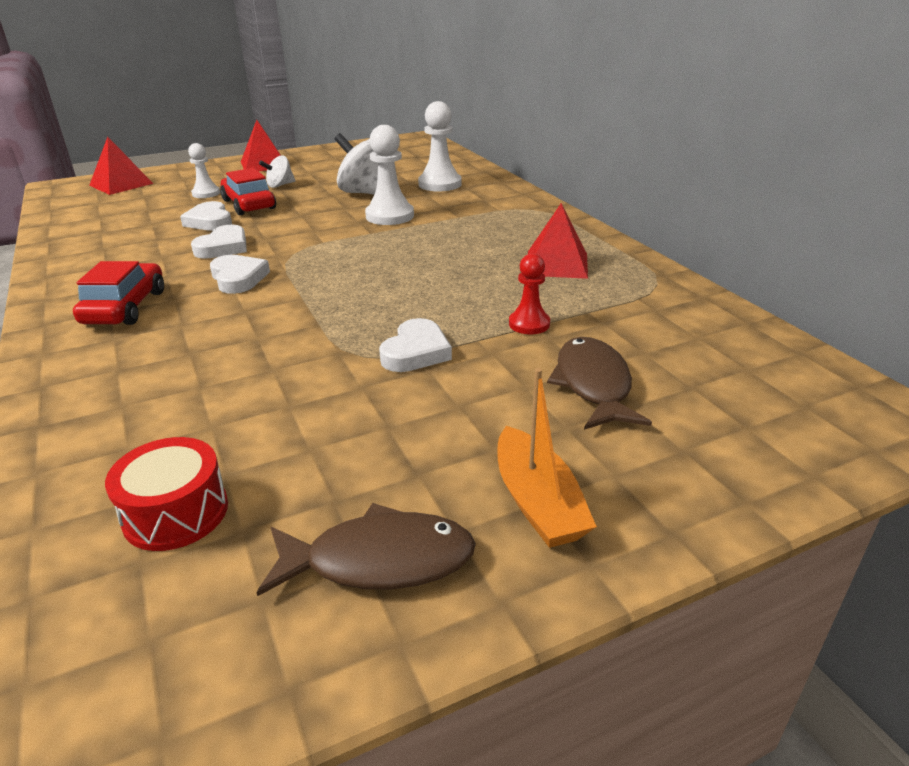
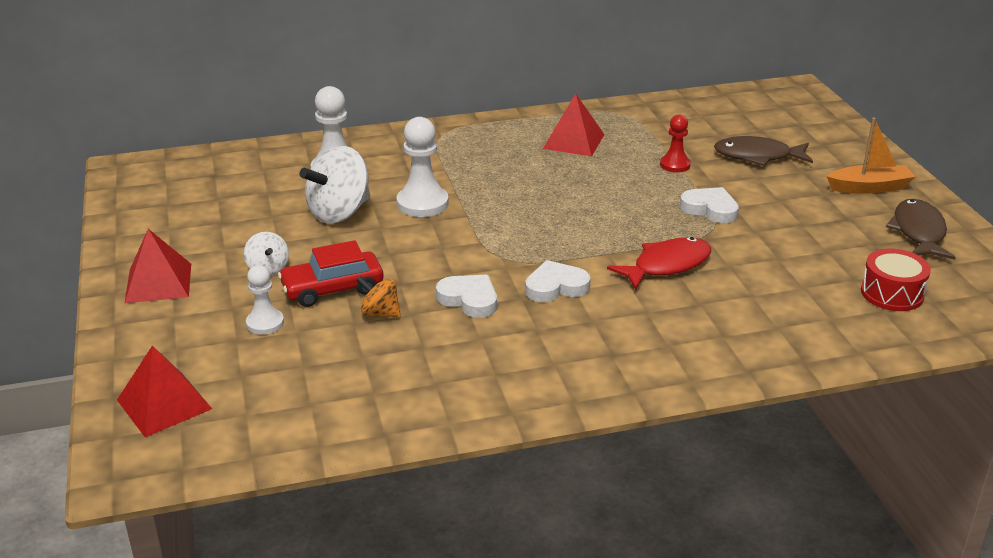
camera: 80 degrees left, 0 degrees up
red car [73,261,164,325] -> none
white heart [180,201,232,231] -> orange spinning top [356,276,401,318]
none -> red fish [607,237,711,290]

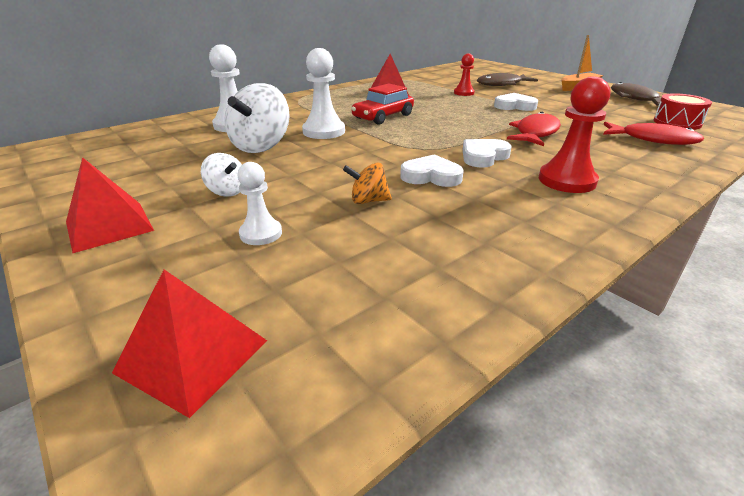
camera: 25 degrees left, 0 degrees up
red car [278,240,384,307] -> red car moved to [351,84,414,125]
none -> red pawn [539,76,610,193]
none -> red fish [603,122,704,145]

